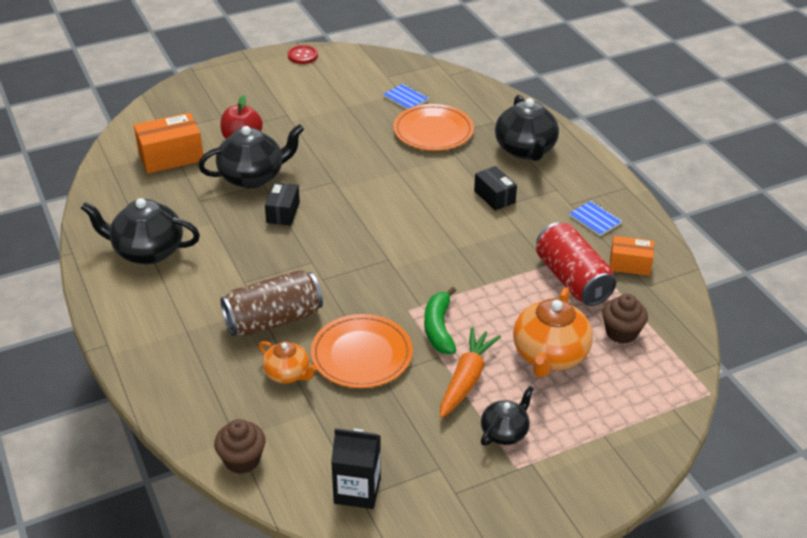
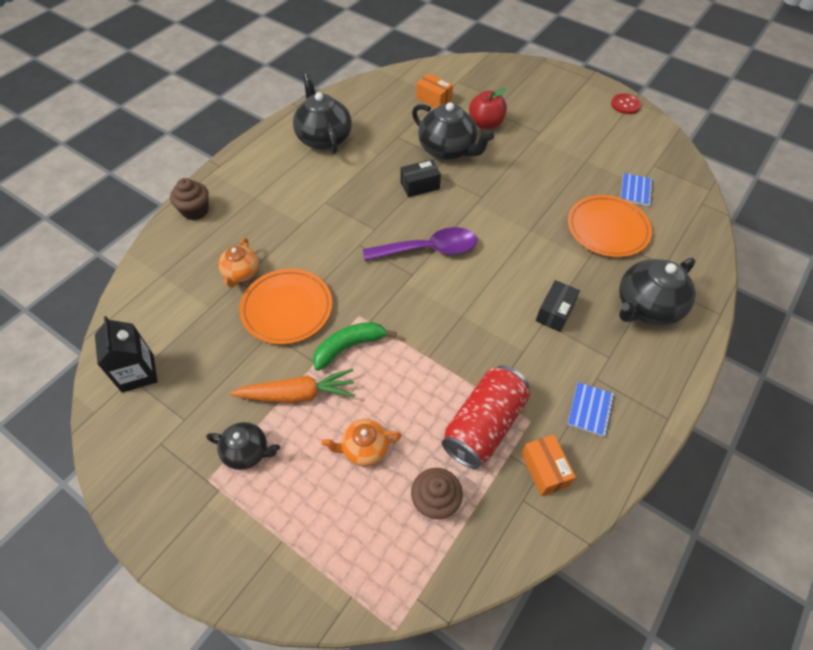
camera: 60 degrees right, 15 degrees up
orange box [134,113,203,174] -> orange box [416,73,453,108], size x0.62
brown cupcake [214,419,265,474] -> brown cupcake moved to [170,178,209,220]
brown can [220,270,323,336] -> none
orange teapot [513,287,593,378] -> orange teapot [321,419,402,467], size x0.58
none -> purple spoon [363,227,477,261]

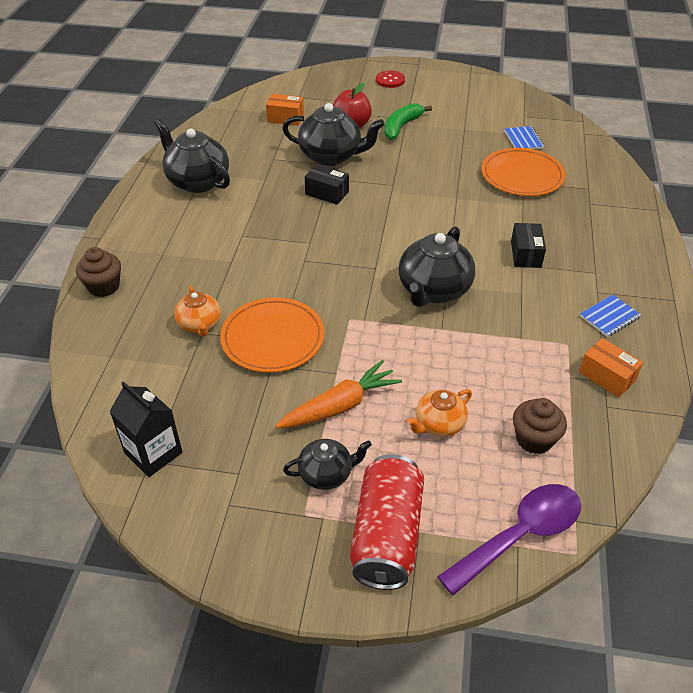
camera: 25 degrees left, 10 degrees down
green banana [313,322,397,371] -> green banana moved to [384,103,432,140]
purple spoon [363,227,477,261] -> purple spoon moved to [437,484,581,596]
black box [400,159,441,197] -> black box turned 75 degrees clockwise [305,164,349,205]
red can [442,365,530,469] -> red can moved to [350,454,424,590]
blue notebook [567,382,614,437] -> blue notebook turned 60 degrees clockwise [580,295,641,337]
red button [611,93,641,114] -> red button moved to [376,70,405,88]
black teapot [619,258,696,326] -> black teapot moved to [399,226,475,307]

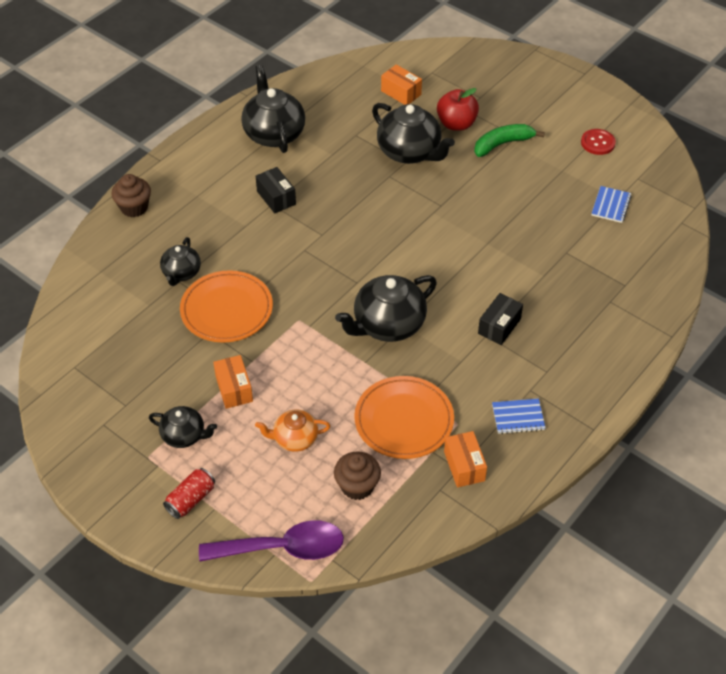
camera: 30 degrees right, 5 degrees up
black carton [109,381,182,477] -> none
orange teapot [174,285,221,337] -> black teapot [160,237,201,286]
orange carrot [275,360,402,429] -> orange box [213,355,253,409]
black box [305,164,349,205] -> black box moved to [256,167,296,213]
red can [350,454,424,590] -> red can [163,468,215,519], size x0.52
red button [376,70,405,88] -> red button moved to [581,129,616,155]
orange plate [481,148,566,196] -> orange plate moved to [354,376,454,459]

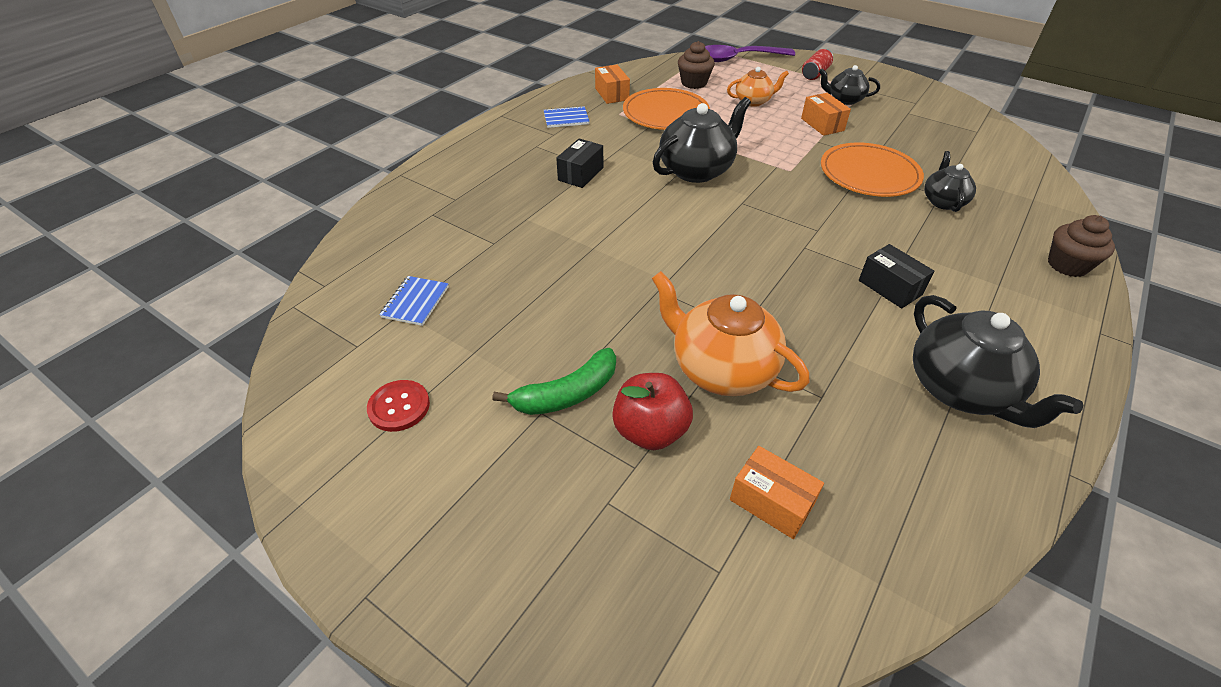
camera: 175 degrees right, 5 degrees down
black teapot [372,103,455,164] -> orange teapot [652,271,809,396]

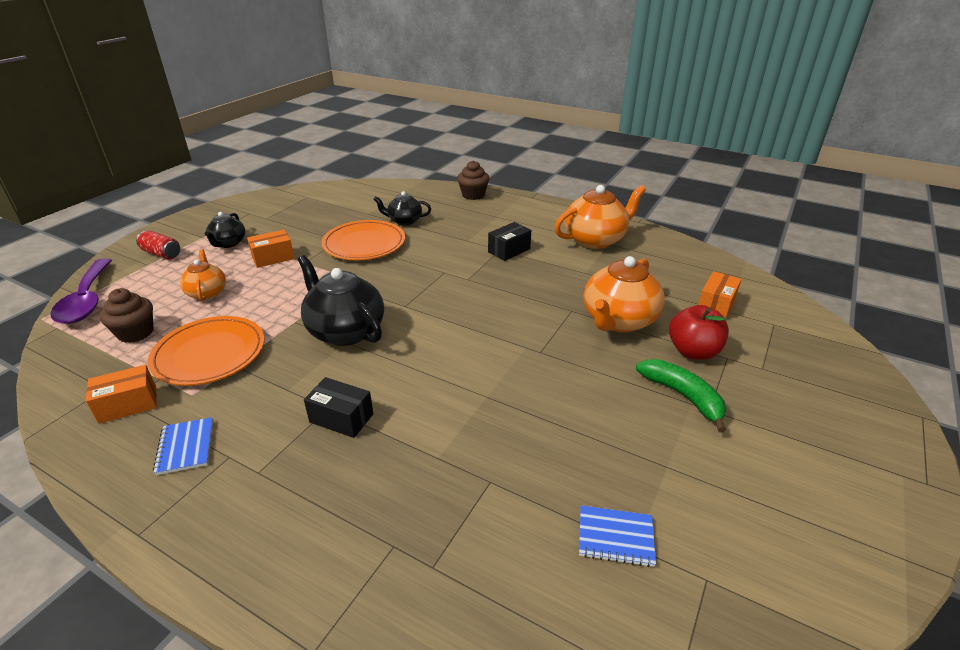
camera: 95 degrees left, 10 degrees down
red button [367,380,430,432] -> none
black teapot [913,295,1083,428] -> orange teapot [555,185,646,249]

